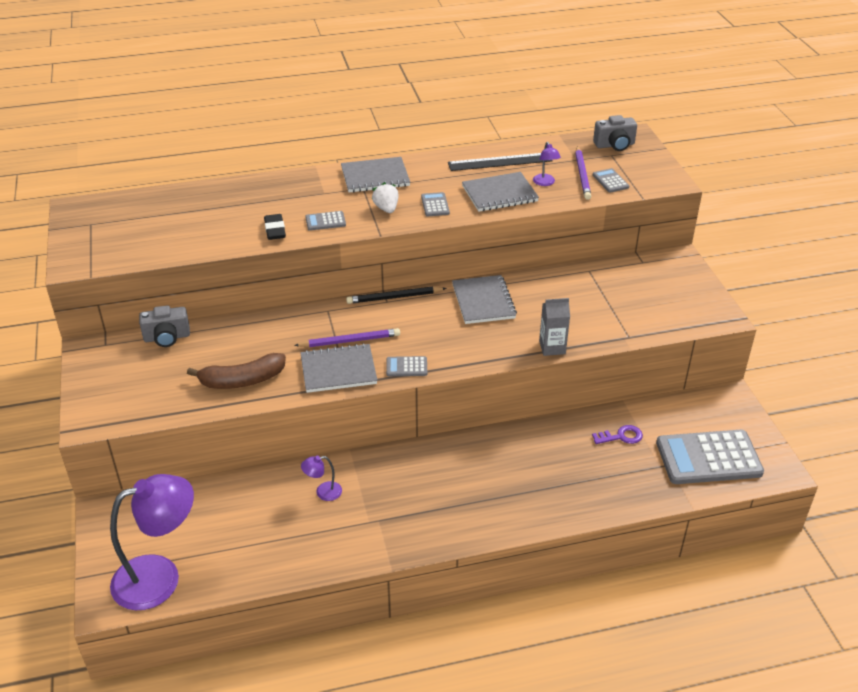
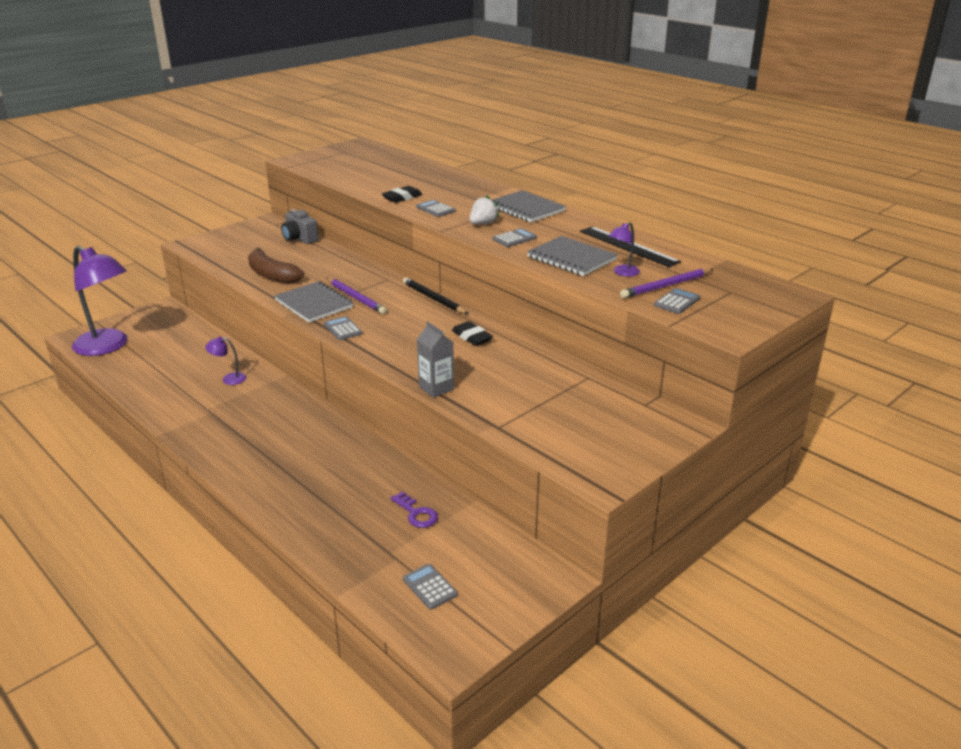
camera: 60 degrees right, 10 degrees down
purple lamp [301,456,342,501] -> purple lamp turned 45 degrees counterclockwise [205,337,246,385]
grey notebook [452,275,517,324] -> black eraser [452,321,493,346]
grey camera [593,115,637,151] -> none
grey calculator [656,430,764,484] -> grey calculator [403,564,458,610], size x0.43

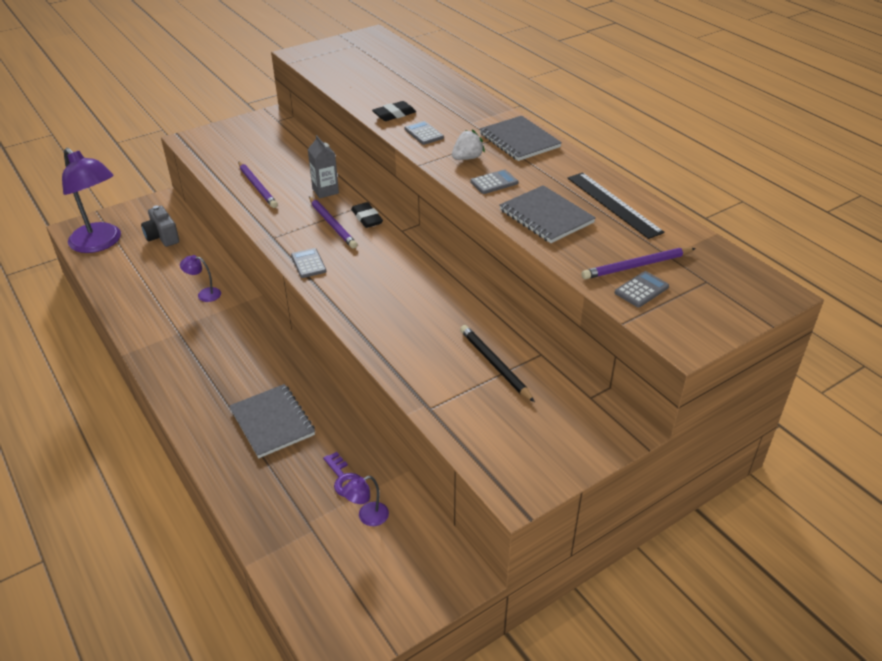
camera: 10 degrees right, 10 degrees up
brown banana [248,248,304,284] -> purple pencil [238,161,278,208]
grey notebook [274,281,354,323] -> grey notebook moved to [229,384,315,458]
grey camera [281,210,319,244] -> grey camera moved to [141,205,179,247]
black pencil [403,277,468,314] -> black pencil moved to [460,325,535,402]
grey calculator [403,564,458,610] -> none
grey carton [417,321,454,398] -> grey carton moved to [308,135,339,198]
black eraser [452,321,493,346] -> black eraser moved to [351,202,383,228]
purple lamp [609,222,640,277] -> purple lamp moved to [342,476,389,526]

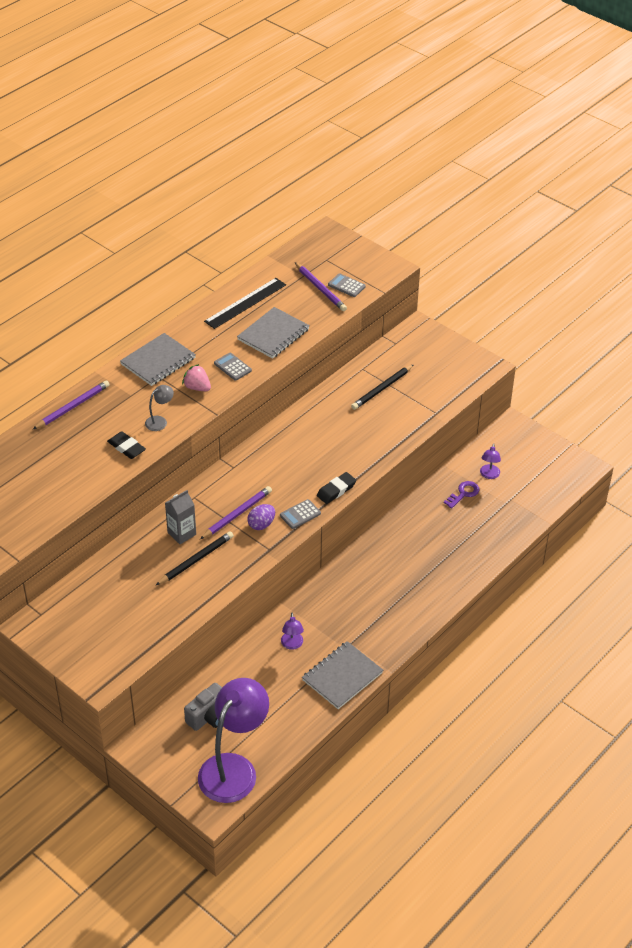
camera: 105 degrees left, 5 degrees up
grey notebook [229,384,315,458] -> grey notebook moved to [302,641,383,709]
purple pencil [238,161,278,208] -> purple pencil moved to [33,380,110,429]
purple lamp [342,476,389,526] -> purple lamp turned 60 degrees clockwise [480,443,501,479]
black eraser [351,202,383,228] -> black eraser moved to [317,472,356,504]
grey calculator [404,121,444,145] -> grey lamp [145,385,174,431]
white strawberry [452,130,485,160] -> pink strawberry [182,364,211,391]
none -> black pencil [156,531,234,585]
none -> purple egg [248,504,275,530]

